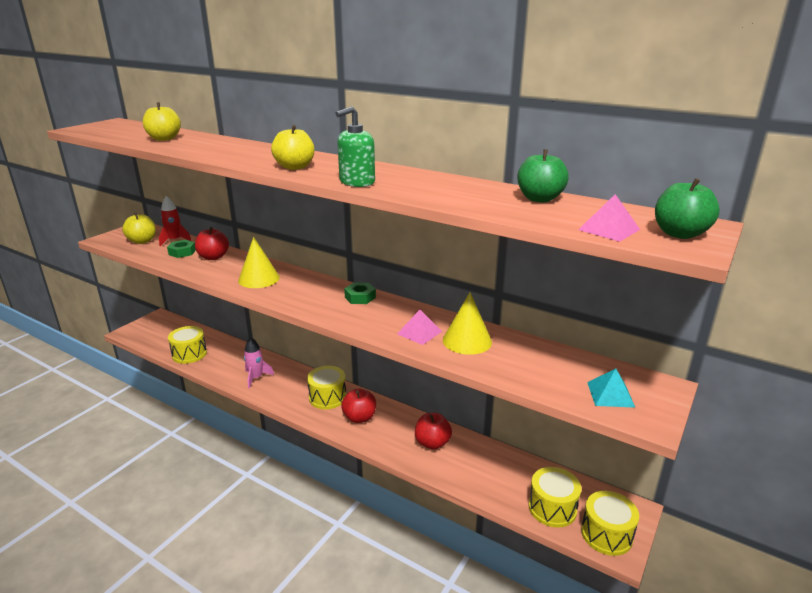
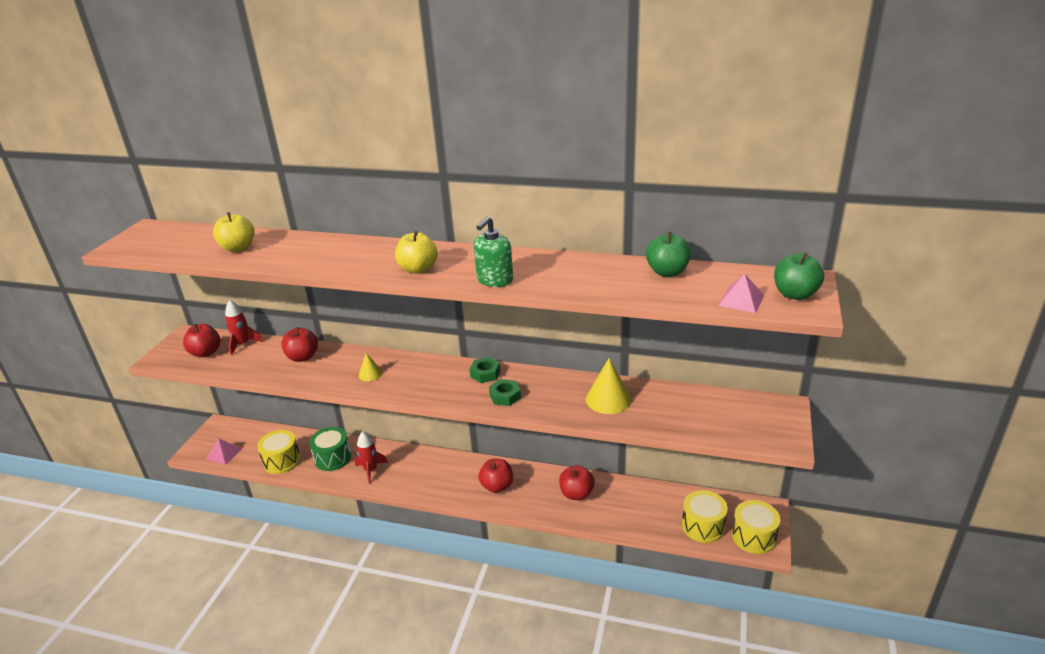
camera: 15 degrees left, 5 degrees up
yellow apple [122,212,156,244] -> red apple [183,324,220,357]
green nut [167,240,196,258] -> green nut moved to [489,379,521,406]
yellow cone [238,237,280,288] -> yellow cone [359,353,382,381], size x0.56
pink rocket [244,337,274,389] -> red rocket [355,432,388,484]
yellow drum [307,366,346,409] -> none
pink pyramid [397,310,442,345] -> pink pyramid moved to [206,438,242,465]
turquoise pyramid [587,368,636,408] -> none
none -> green drum [309,427,351,471]

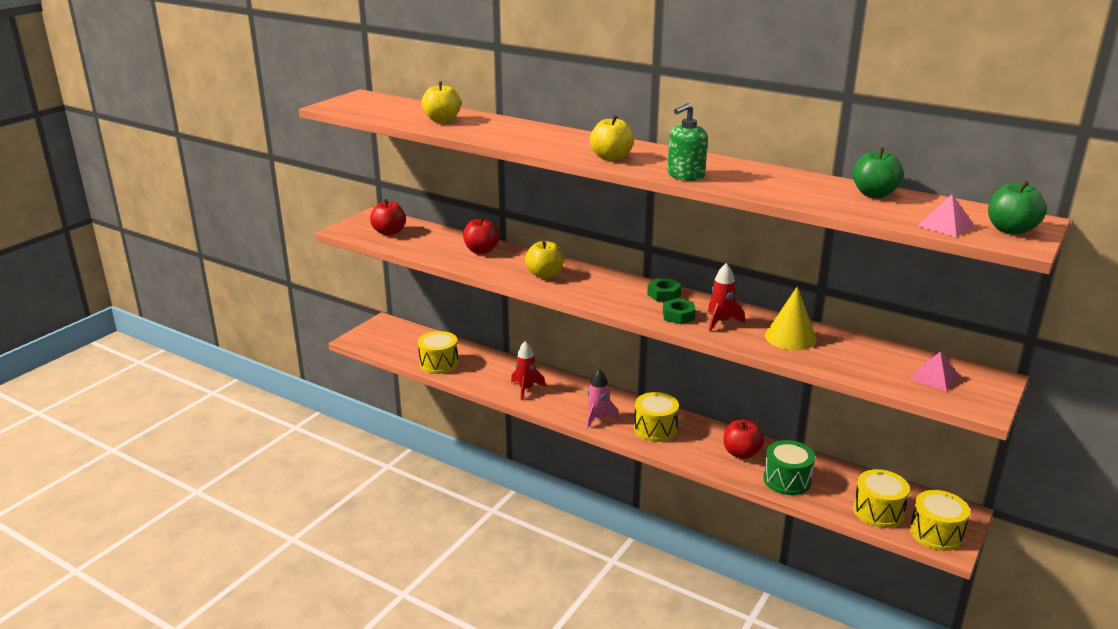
camera: 15 degrees right, 5 degrees down
pink pyramid [206,438,242,465] -> pink pyramid moved to [910,351,959,392]
red rocket [225,300,263,355] -> red rocket moved to [708,263,745,332]
green drum [309,427,351,471] -> green drum moved to [763,440,815,495]
yellow cone [359,353,382,381] -> yellow apple [525,240,563,279]
red apple [479,459,513,493] -> yellow drum [634,392,679,442]
none -> pink rocket [586,369,620,429]

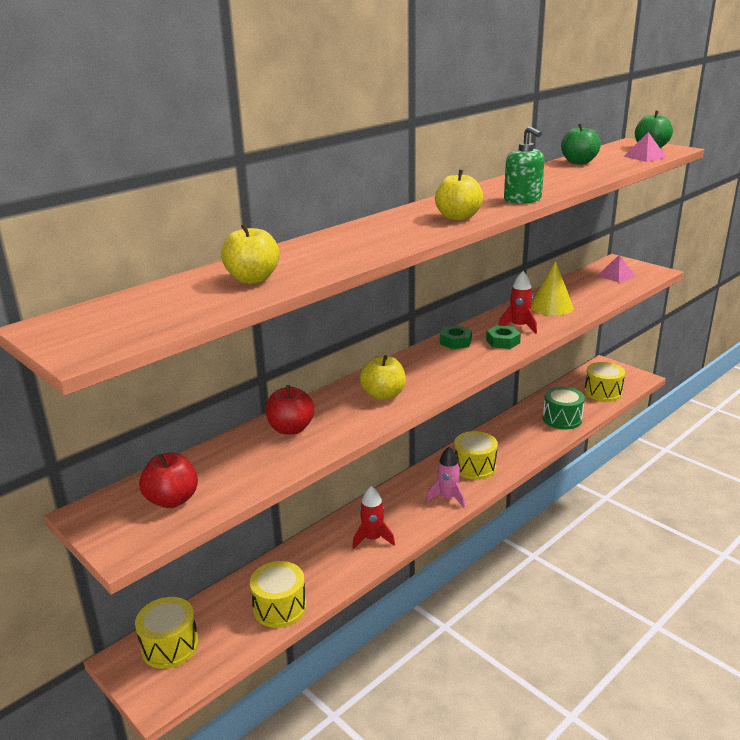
camera: 75 degrees left, 0 degrees up
red apple [724,419,764,459] -> none
yellow drum [910,490,970,551] -> yellow drum moved to [135,597,199,669]

